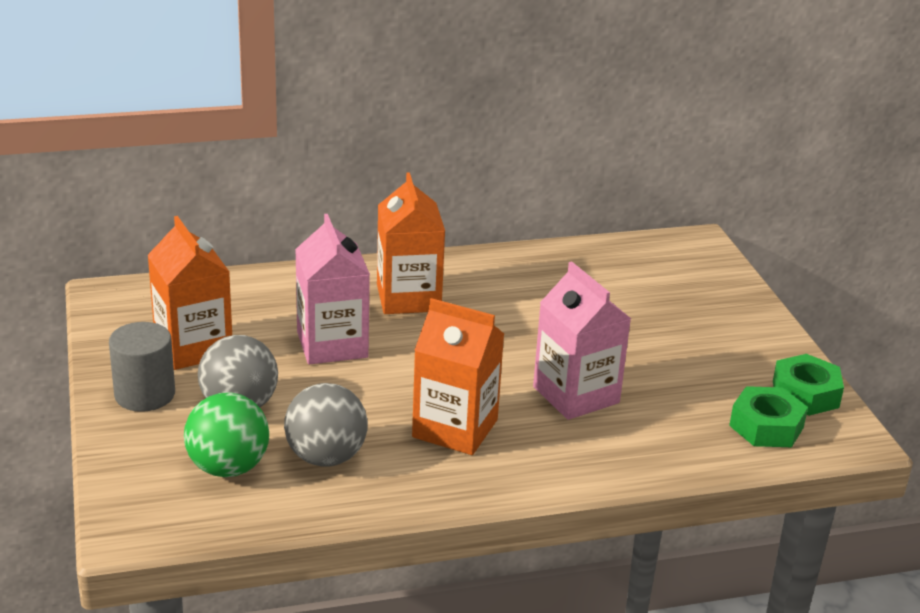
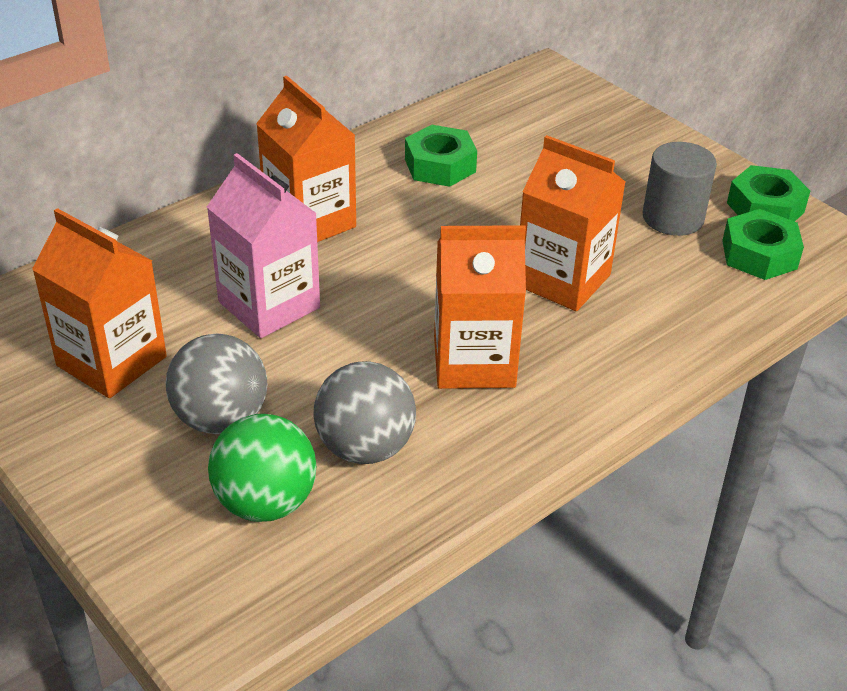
camera: 25 degrees left, 10 degrees up
grey cylinder [109,322,175,412] -> grey cylinder moved to [643,142,717,236]
pink carton [533,261,631,420] -> orange carton [520,135,626,311]
none -> green nut [405,125,477,187]

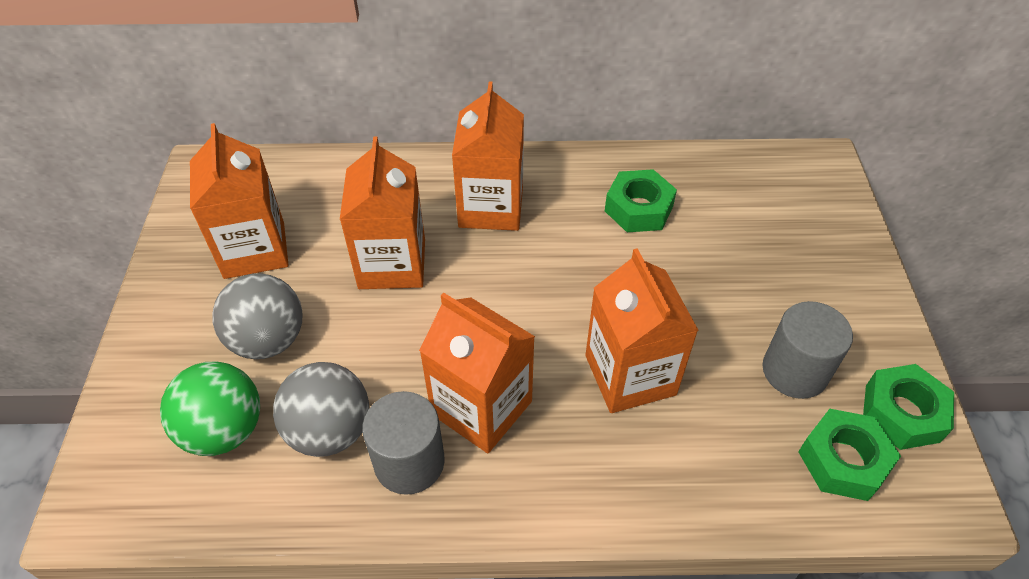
camera: 40 degrees right, 10 degrees up
pink carton [207,153,320,338] -> orange carton [340,136,425,289]
none -> grey cylinder [362,391,445,495]

